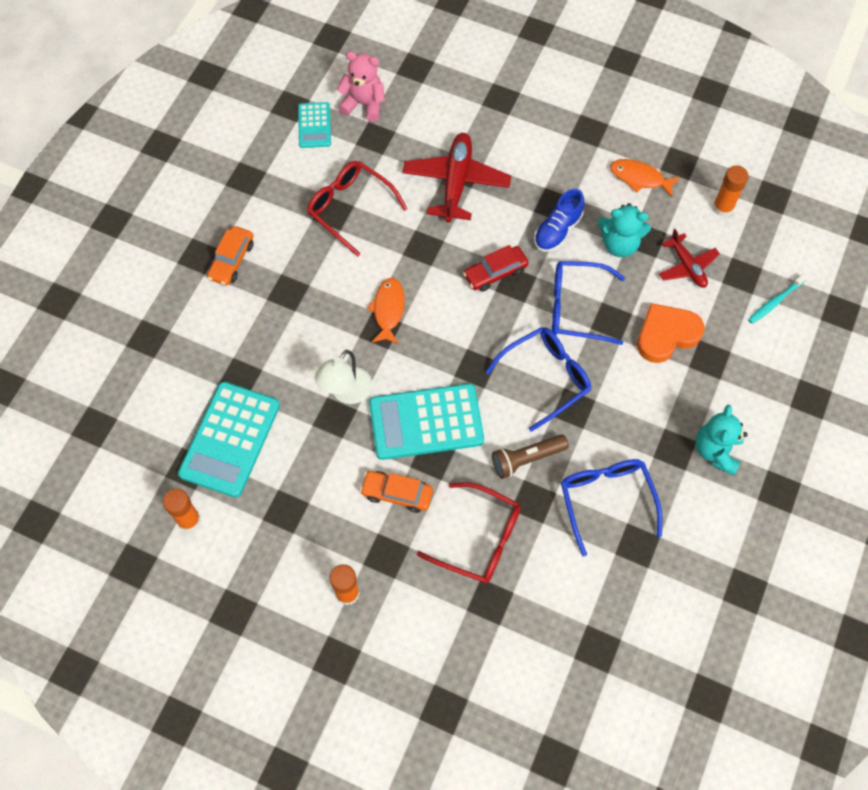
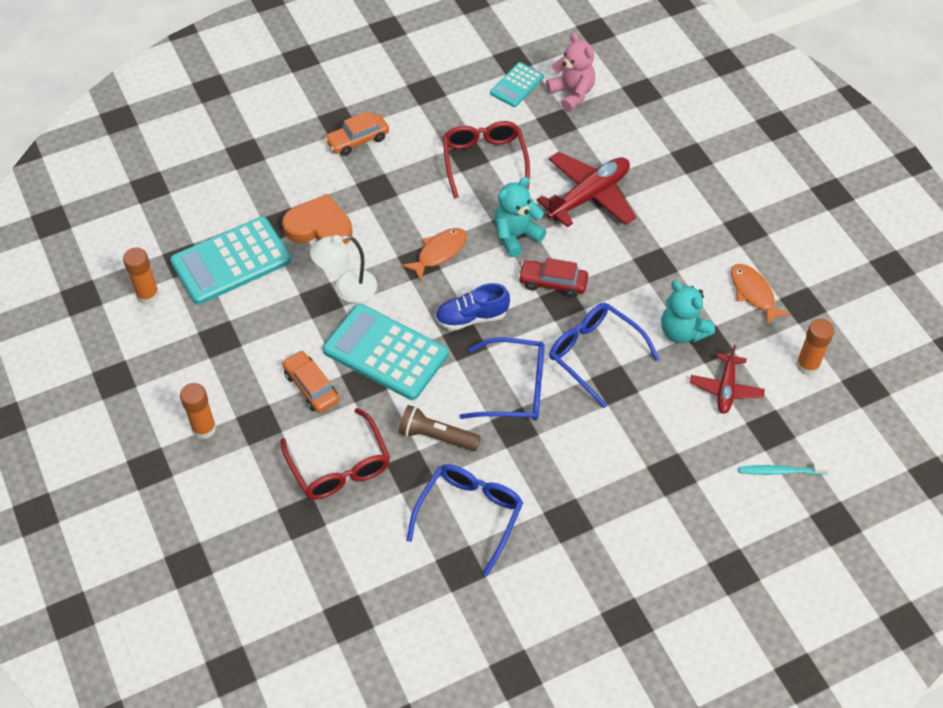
camera: 40 degrees right, 10 degrees down
blue shoe [534,189,584,252] -> blue shoe moved to [435,283,510,331]
orange heart [637,303,704,363] -> orange heart moved to [282,194,352,244]
turquoise teddy bear [696,405,748,476] -> turquoise teddy bear moved to [494,177,546,257]

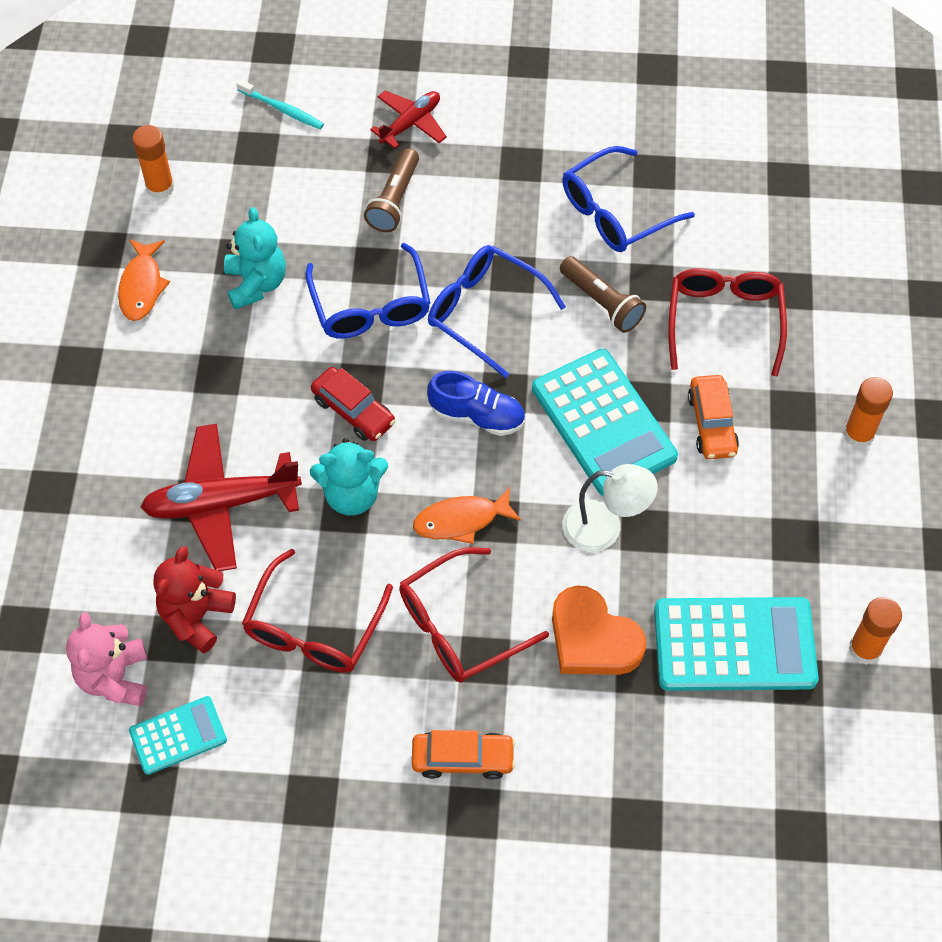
camera: 150 degrees left, 5 degrees up
red plane [690,345,765,414] -> red plane moved to [370,91,447,149]
none -> red teddy bear [153,546,236,653]
none -> brown flashlight [364,148,419,232]
none -> red glasses [399,547,549,683]

